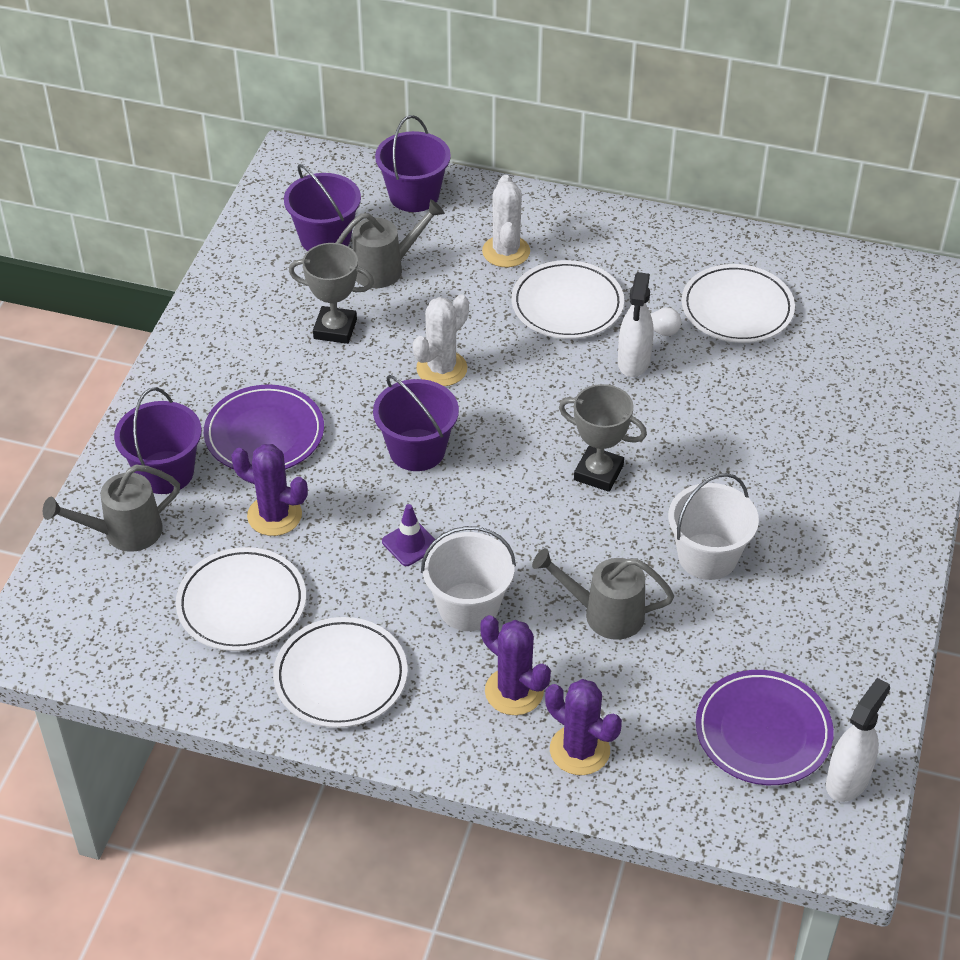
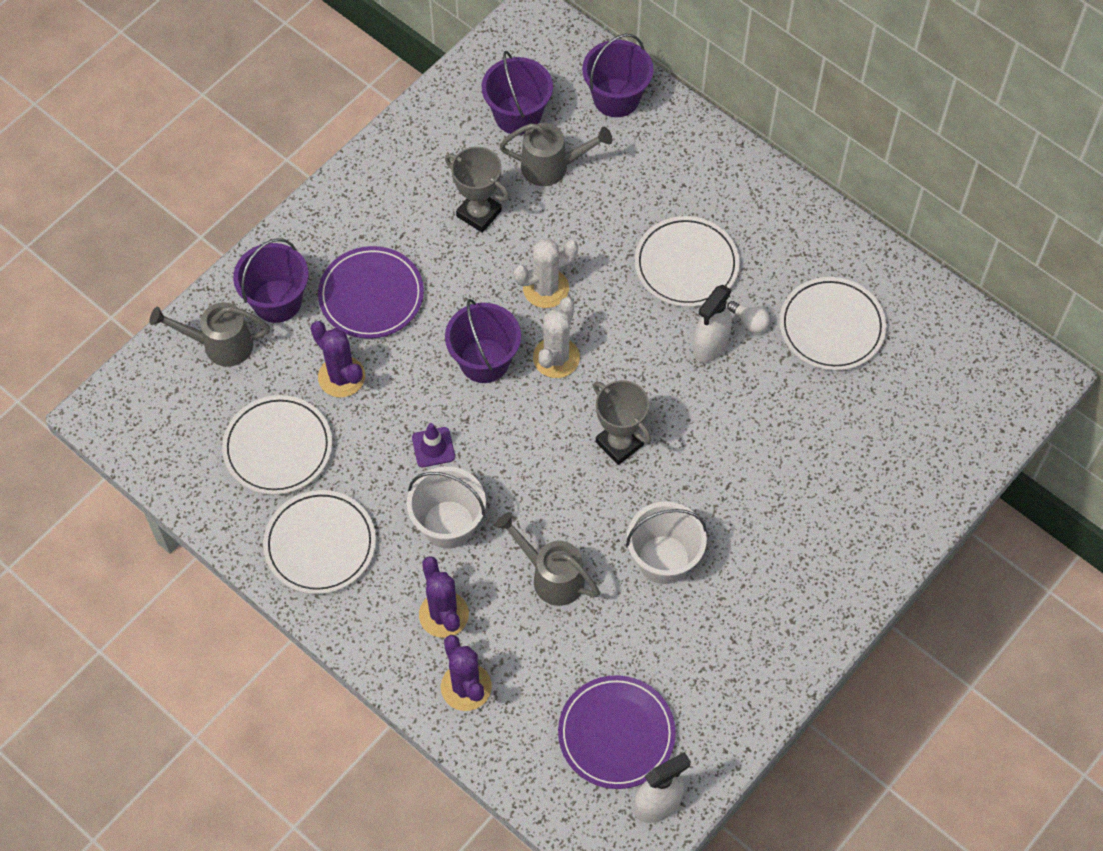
camera: 25 degrees right, 15 degrees up
white cactus [482,175,530,267] -> white cactus moved to [533,297,580,378]

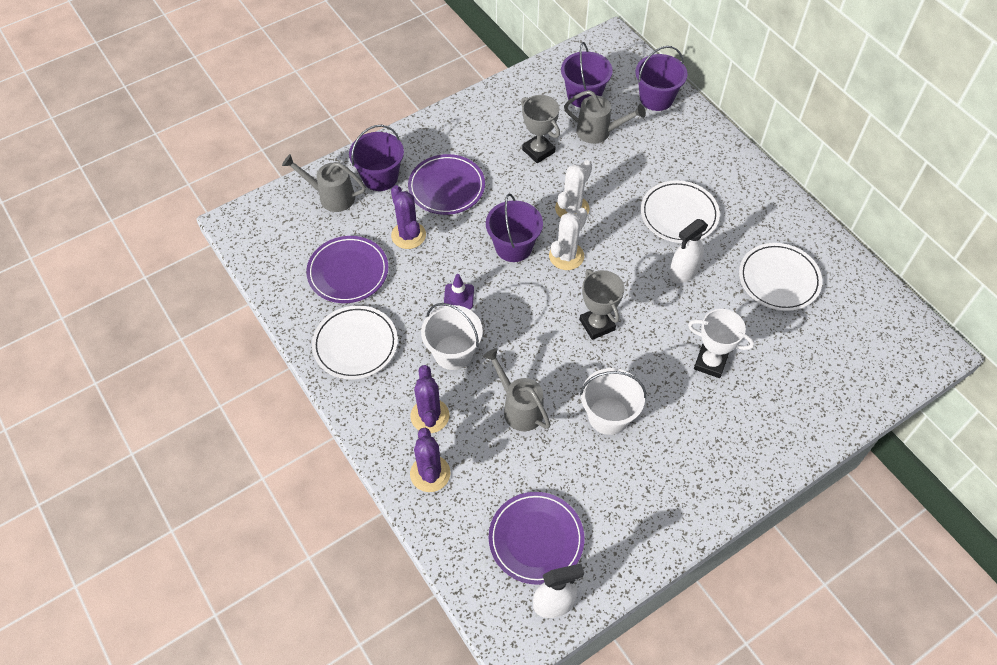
camera: 15 degrees right, 5 degrees down
white plate [222,395,332,495] -> purple plate [306,236,388,303]
white cactus [514,239,578,308] -> white cactus turned 45 degrees counterclockwise [555,160,592,218]
white light bulb [727,301,770,333] -> none
none -> white trophy [688,309,754,378]

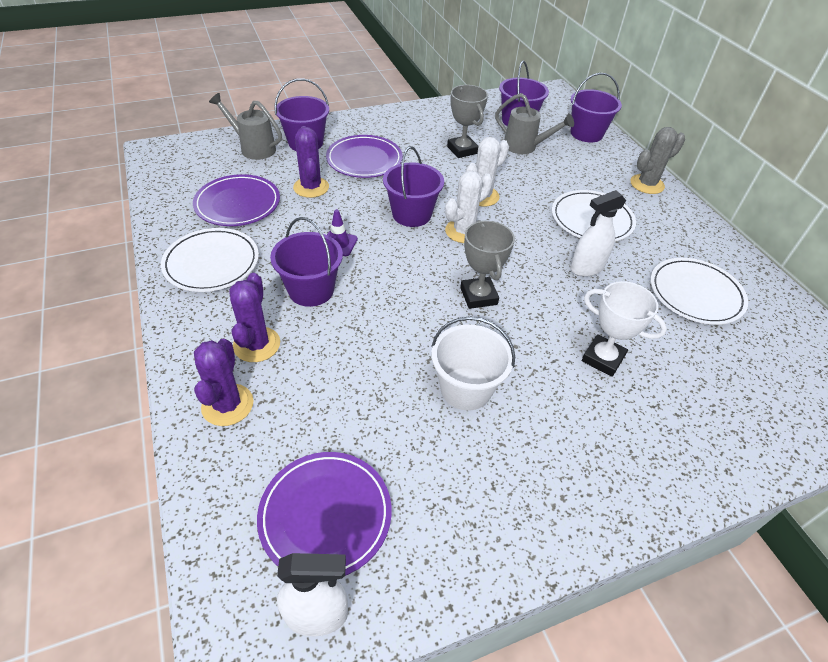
camera: 10 degrees right, 10 degrees down
white bucket [421,303,483,370] -> purple bucket [270,217,343,307]
grey watering can [483,348,551,431] -> none
none -> grey cactus [630,127,685,194]

